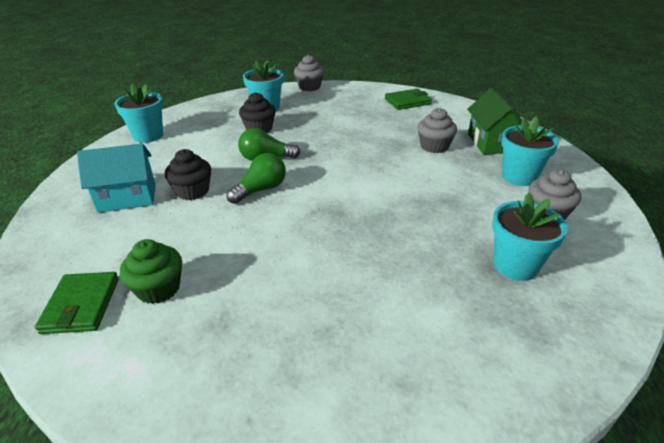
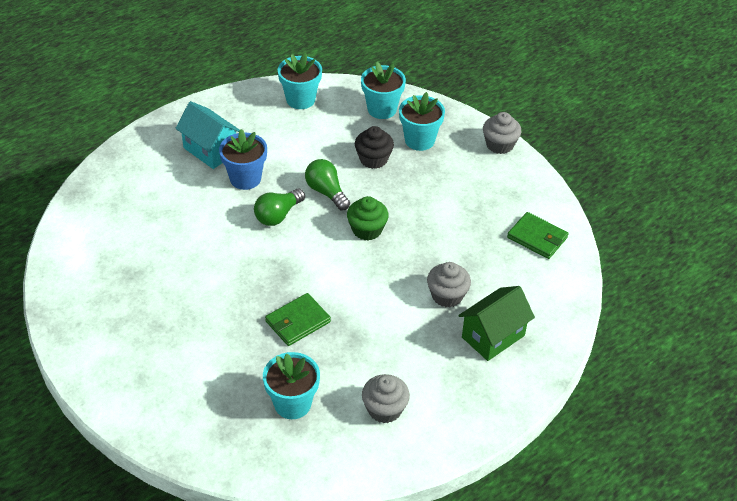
camera: 55 degrees right, 10 degrees up
green wallet [35,272,119,334] -> green wallet moved to [265,293,331,346]
green cupcake [120,239,182,304] -> green cupcake moved to [347,196,389,241]
black cupcake [165,149,211,200] -> blue flower pot [219,129,267,190]
green light bulb [227,153,286,204] -> green light bulb turned 120 degrees clockwise [254,189,305,226]
turquoise flower pot [501,116,559,186] -> turquoise flower pot moved to [361,62,406,119]

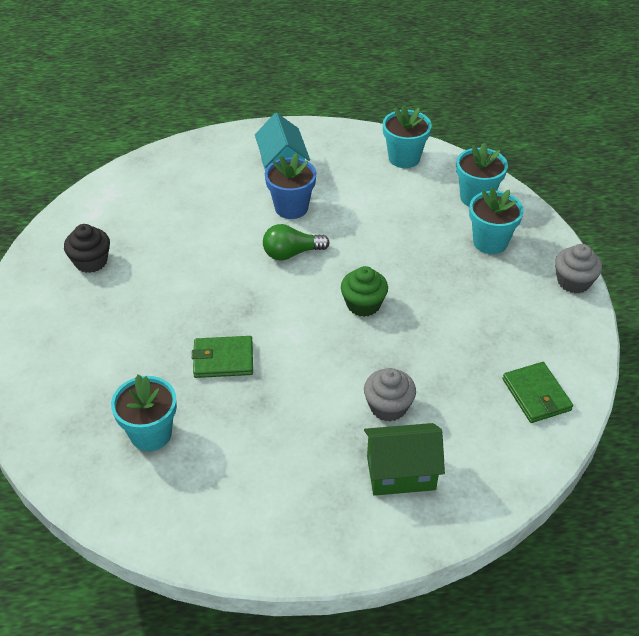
camera: 35 degrees right, 0 degrees up
green light bulb [305,159,350,210] -> none
black cupcake [355,126,394,169] -> black cupcake moved to [64,224,110,273]
grey cupcake [362,374,410,423] -> none

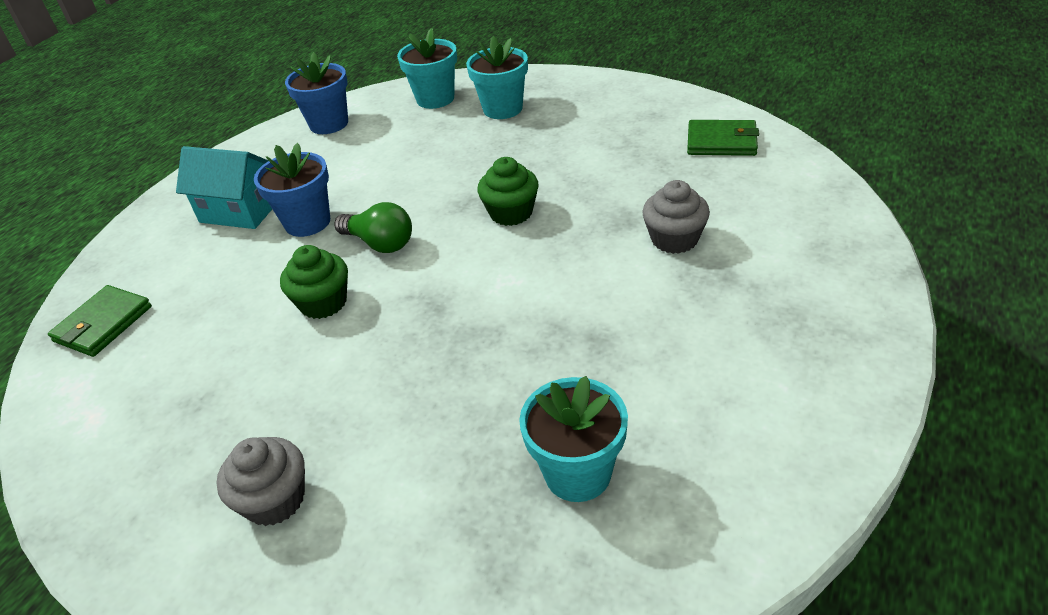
camera: 55 degrees left, 5 degrees down
black cupcake [64,224,110,273] -> none
green wallet [192,336,253,378] -> green wallet moved to [48,285,152,357]
green light bulb [263,224,330,260] -> green light bulb turned 75 degrees counterclockwise [334,202,412,253]
green house [364,423,445,496] -> none
turquoise flower pot [383,105,432,168] -> blue flower pot [285,52,348,134]
grey cupcake [555,244,602,294] -> grey cupcake moved to [216,437,305,526]
none -> green cupcake [280,245,348,319]

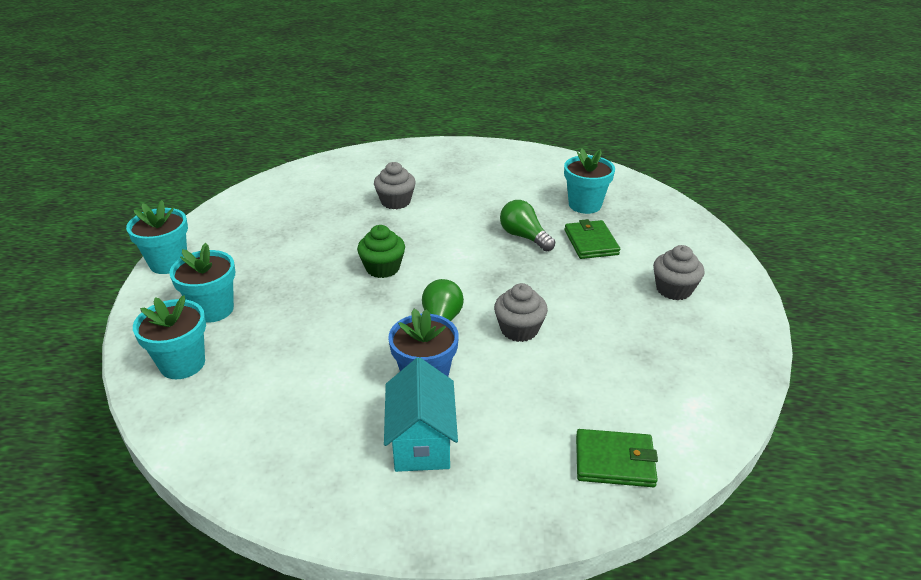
camera: 115 degrees left, 5 degrees down
green cupcake [280,245,348,319] -> grey cupcake [494,283,548,342]
blue flower pot [285,52,348,134] -> none
green wallet [687,120,759,156] -> green wallet moved to [564,219,620,259]
none -> turquoise flower pot [126,200,188,274]
none -> green light bulb [500,200,555,251]

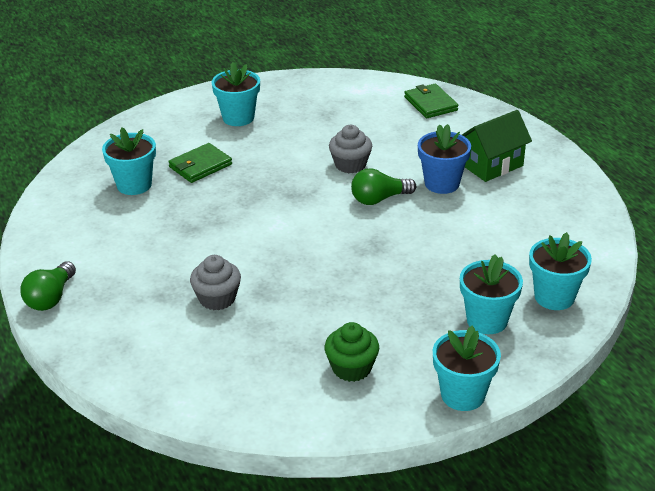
camera: 120 degrees left, 0 degrees up
green cupcake [357,225,405,278] -> green cupcake moved to [324,322,379,382]
turquoise house [384,357,458,472] -> green house [462,110,532,182]
green light bulb [500,200,555,251] -> green light bulb moved to [20,261,76,311]
grey cupcake [653,245,705,300] -> turquoise flower pot [211,62,260,126]

